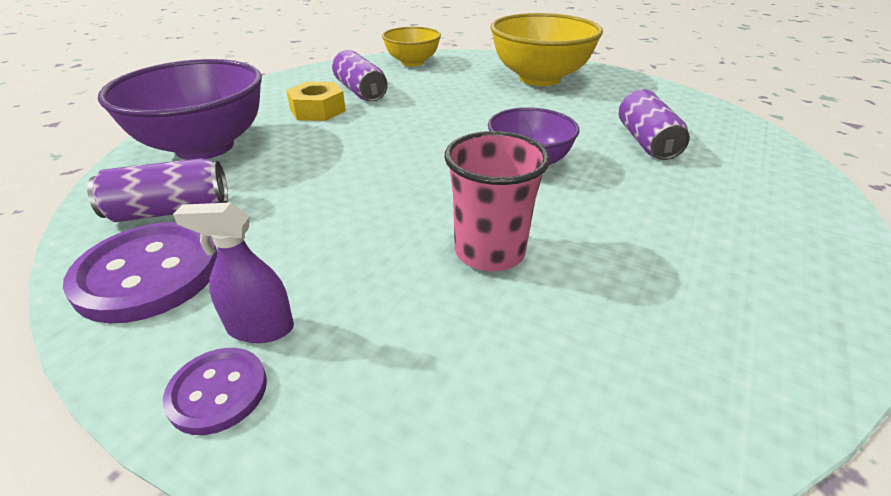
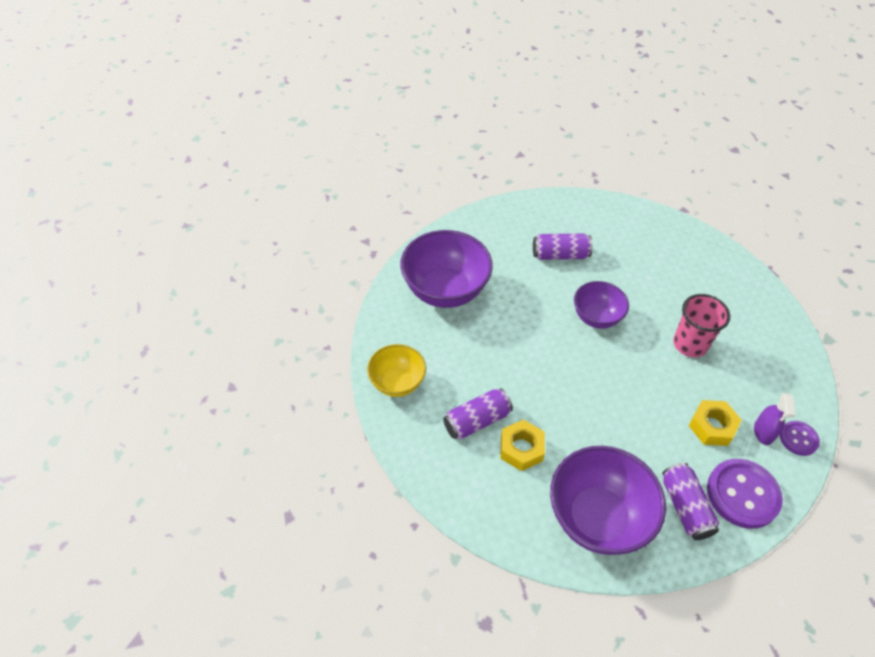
camera: 90 degrees left, 15 degrees up
yellow bowl [490,13,603,86] -> purple bowl [400,230,493,308]
none -> yellow nut [689,400,742,446]

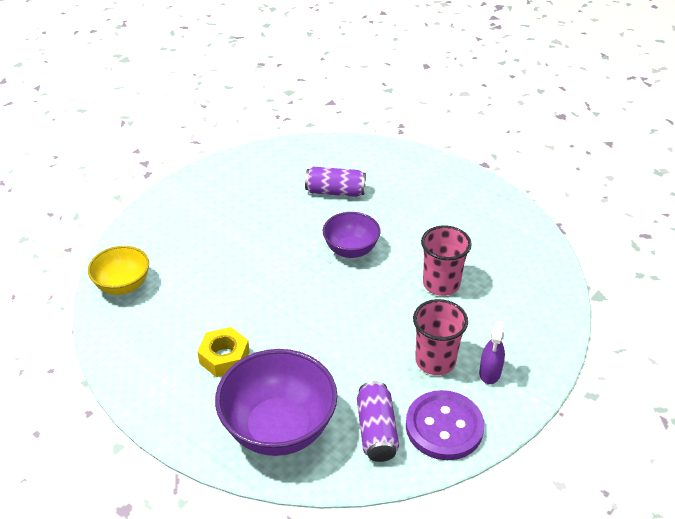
camera: 10 degrees right, 10 degrees down
purple bowl [400,230,493,308] -> none
purple can [443,388,513,439] -> none
yellow nut [689,400,742,446] -> pink cup [413,299,468,375]
purple button [780,421,820,456] -> none

